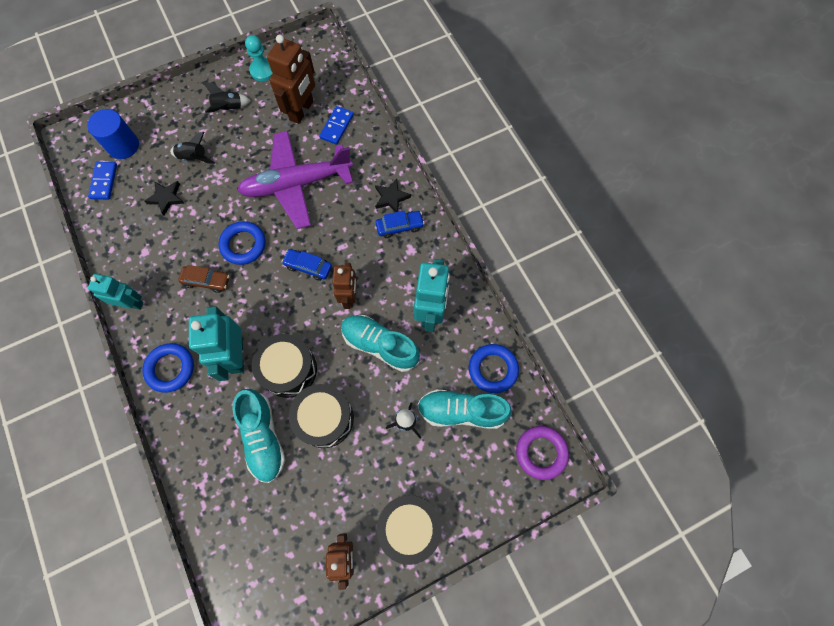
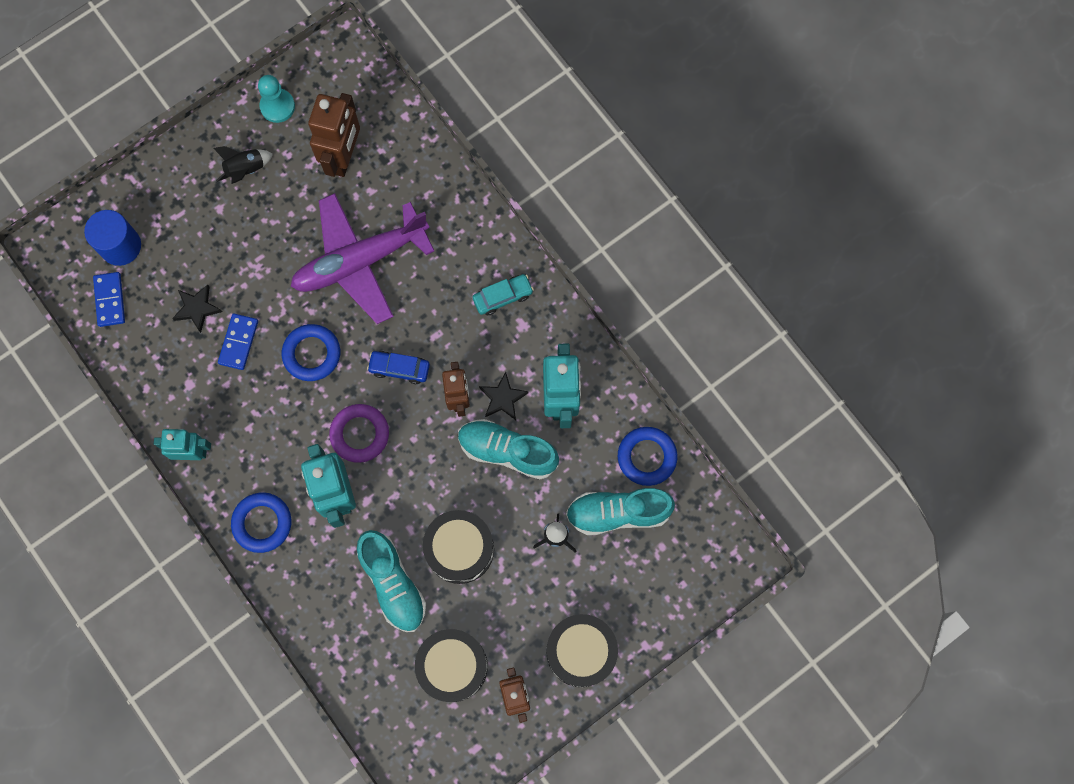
camera: 10 degrees left, 5 degrees up
black rocket [170,132,215,164] -> none
brown car [178,265,230,293] -> none
black drum [252,334,317,398] -> black drum moved to [415,629,488,702]
blue domino [319,106,354,145] -> blue domino moved to [218,314,258,370]
black star [375,179,411,212] -> black star moved to [479,372,529,420]
blue car [376,211,425,238] -> turquoise car [473,274,534,315]
purple ring [516,426,569,480] -> purple ring moved to [329,404,389,463]

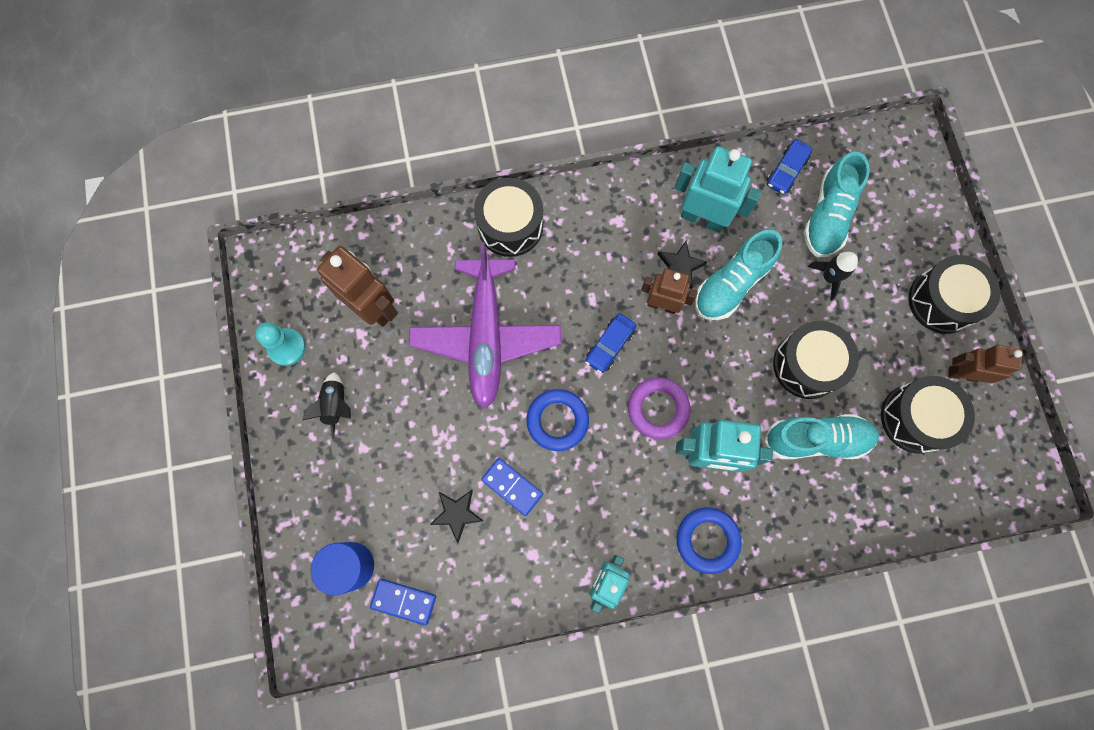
camera: 65 degrees left, 0 degrees up
turquoise car [473,274,534,315] -> none
blue ring [618,427,678,486] -> blue car [767,139,812,195]
none -> black drum [474,177,543,257]

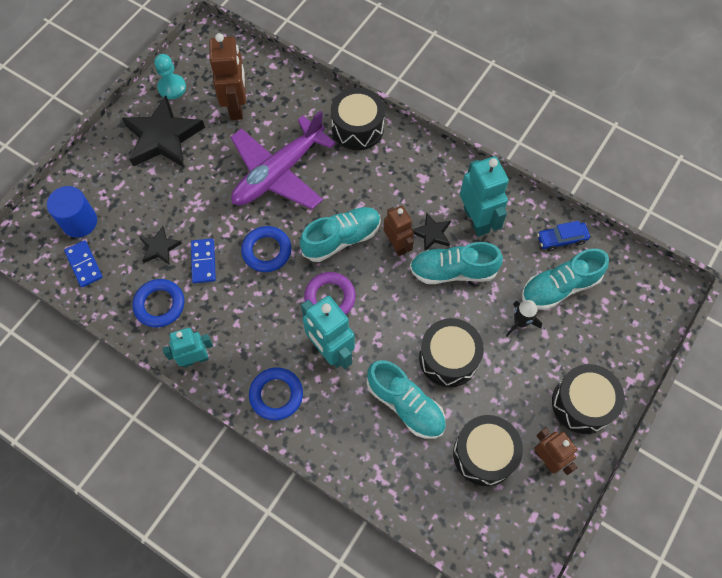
camera: 45 degrees right, 10 degrees down
black rocket [303,372,351,439] -> black star [122,95,205,168]
blue car [585,314,636,373] -> turquoise shoe [300,207,381,262]
none -> blue ring [133,279,185,328]

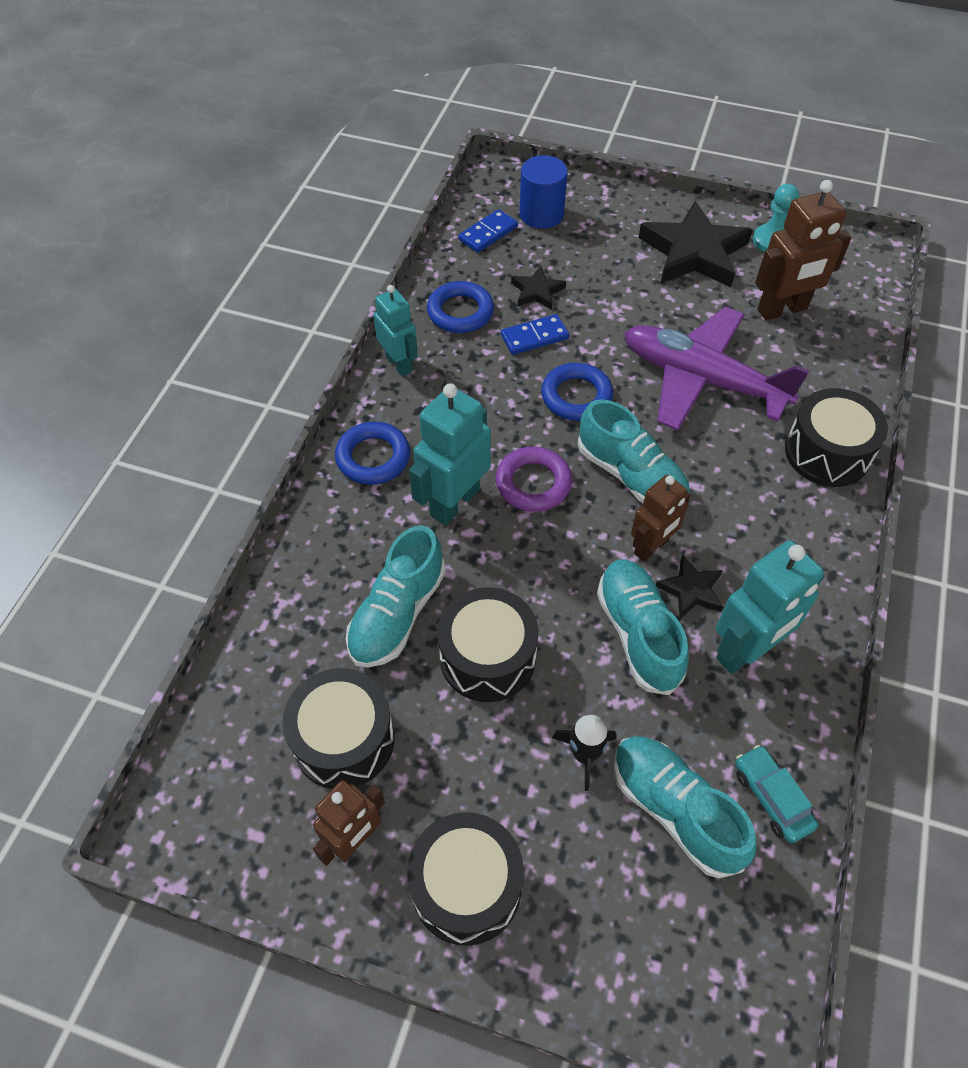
camera: 75 degrees right, 10 degrees down
blue car [537,221,590,251] -> turquoise car [735,745,818,843]

